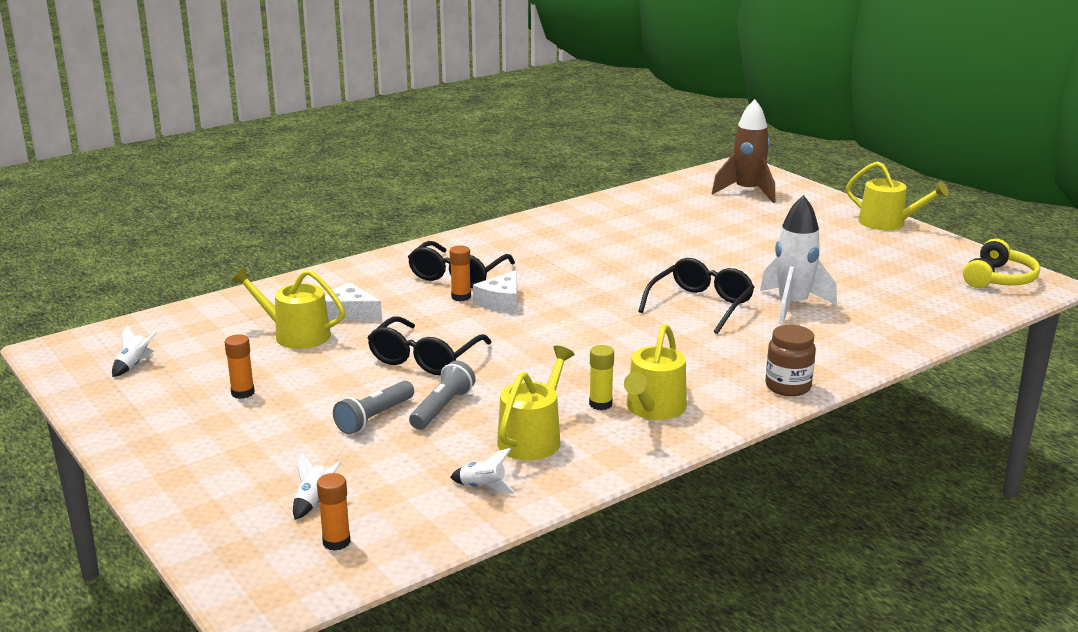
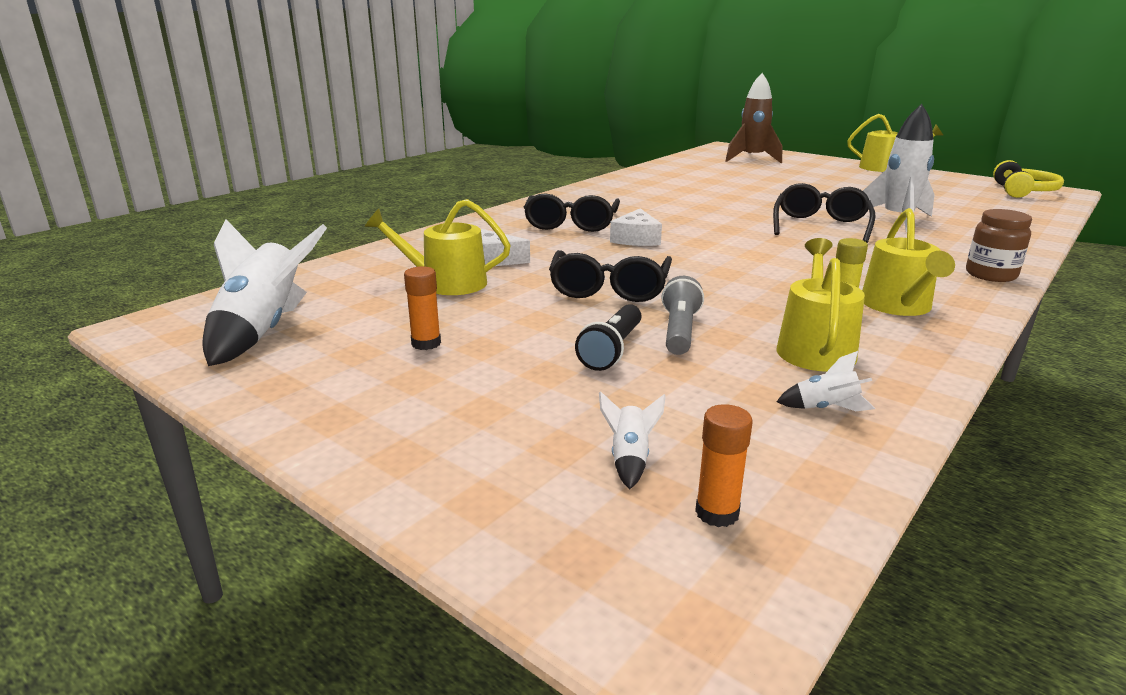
camera: 15 degrees left, 0 degrees up
white rocket [112,325,157,377] -> white rocket [202,219,327,366], size x2.29
grey flashlight [333,381,414,434] -> black flashlight [575,304,641,371]
orange glue stick [450,246,471,301] -> none

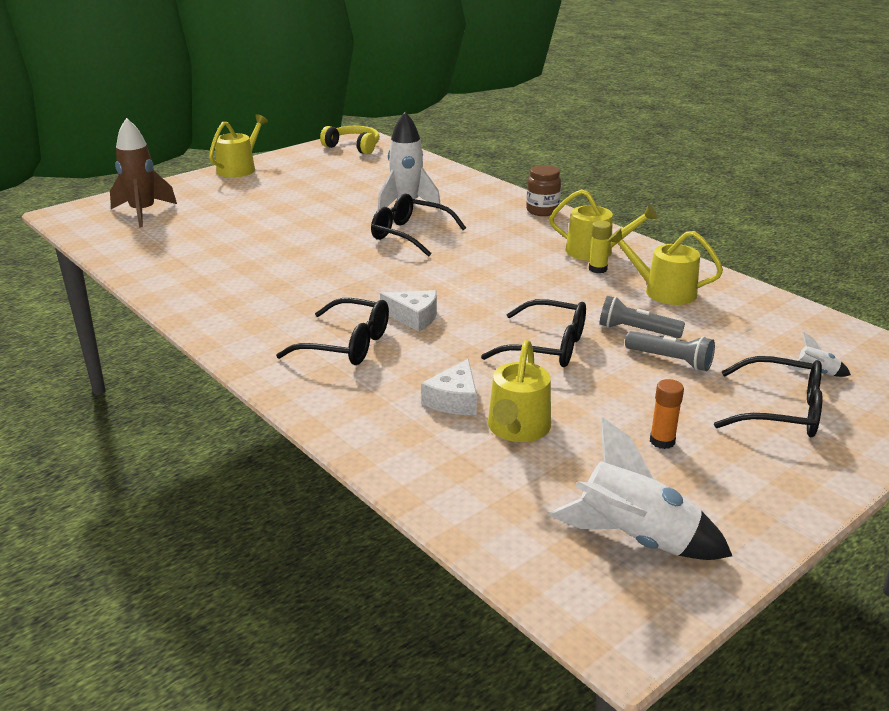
camera: 80 degrees left, 5 degrees up
black flashlight [575,304,641,371] -> grey flashlight [625,331,715,371]
orange glue stick [695,404,753,527] -> none
white rocket [777,351,875,411] -> none
none -> black glasses [714,356,823,437]

